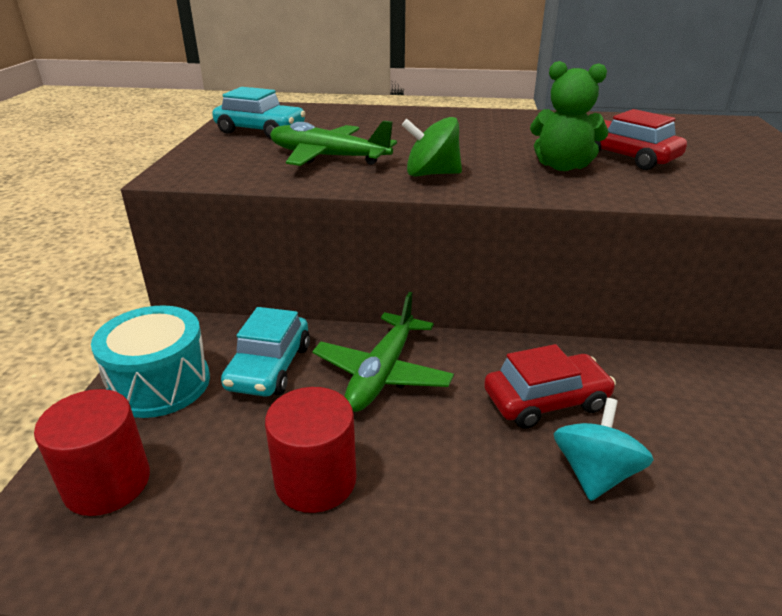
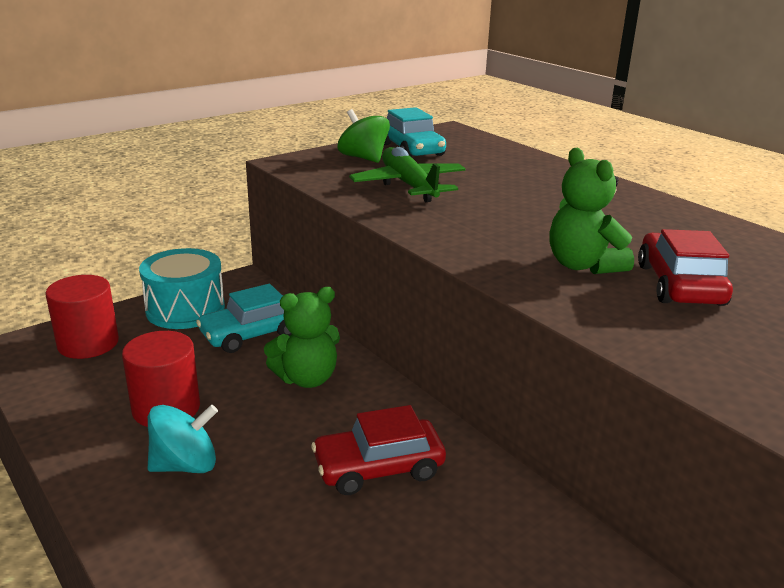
camera: 45 degrees right, 5 degrees down
green plane [312,292,454,412] -> green teddy bear [264,287,340,388]
green spinning top [402,117,462,177] -> green spinning top moved to [337,109,390,163]
red car [484,344,616,429] -> red car turned 135 degrees clockwise [311,405,446,495]
turquoise spinning top [554,398,654,501] -> turquoise spinning top moved to [148,405,218,473]

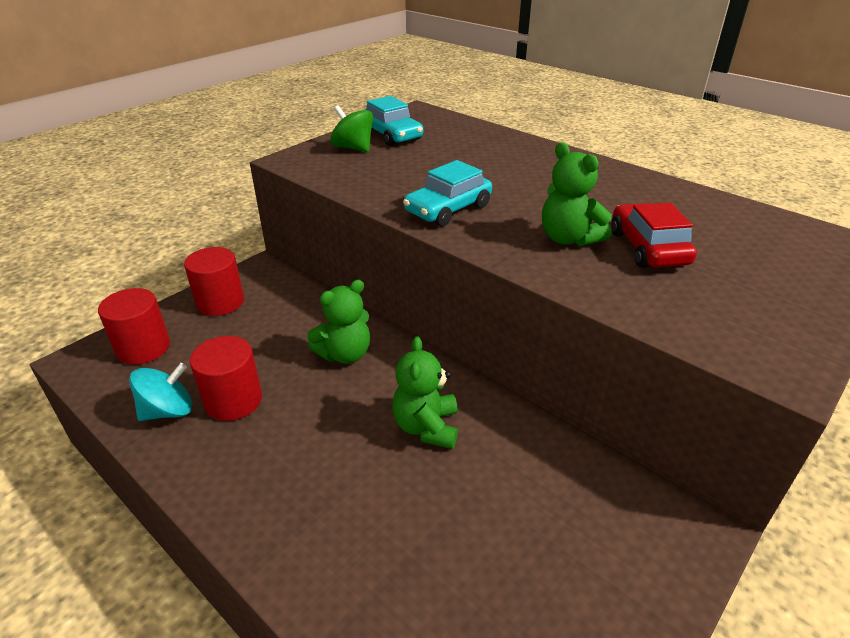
camera: 10 degrees left, 10 degrees up
turquoise drum [139,248,225,329] -> red cylinder [184,247,244,316]
turquoise spinning top [148,405,218,473] -> turquoise spinning top moved to [129,363,192,421]
turquoise car [196,284,292,353] -> turquoise car moved to [403,160,492,226]
red car [311,405,446,495] -> green teddy bear [392,336,458,449]
green plane [349,147,466,202] -> none

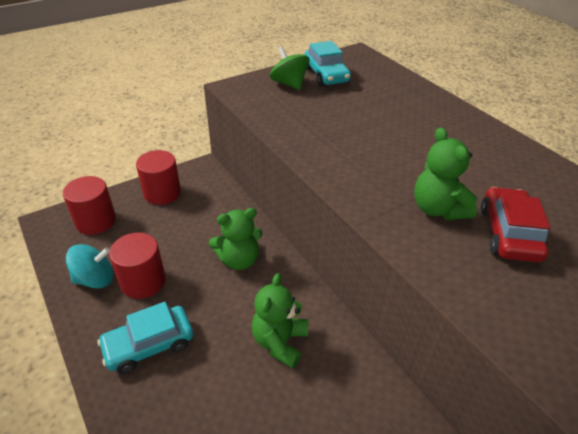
camera: 15 degrees right, 5 degrees up
turquoise car [403,160,492,226] -> turquoise car moved to [97,302,193,374]

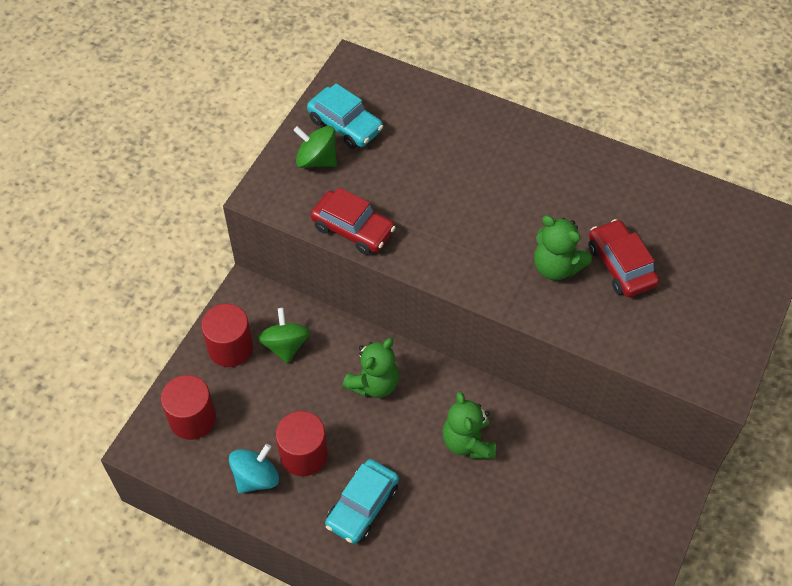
camera: 30 degrees left, 15 degrees up
none -> green spinning top [258,308,310,364]
none -> red car [311,187,396,255]

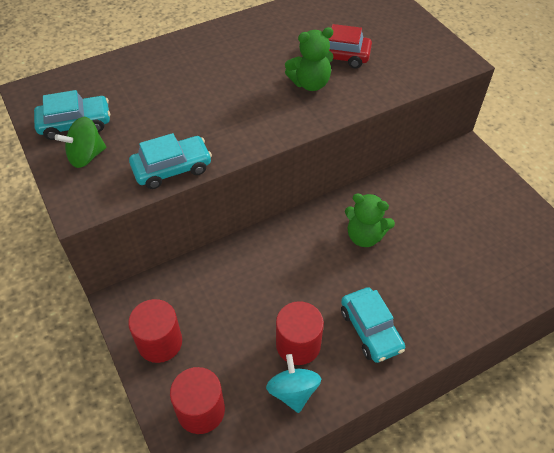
camera: 55 degrees left, 5 degrees down
green spinning top [258,308,310,364] -> none
red car [311,187,396,255] -> turquoise car [129,133,212,189]
green teddy bear [343,338,399,398] -> none

